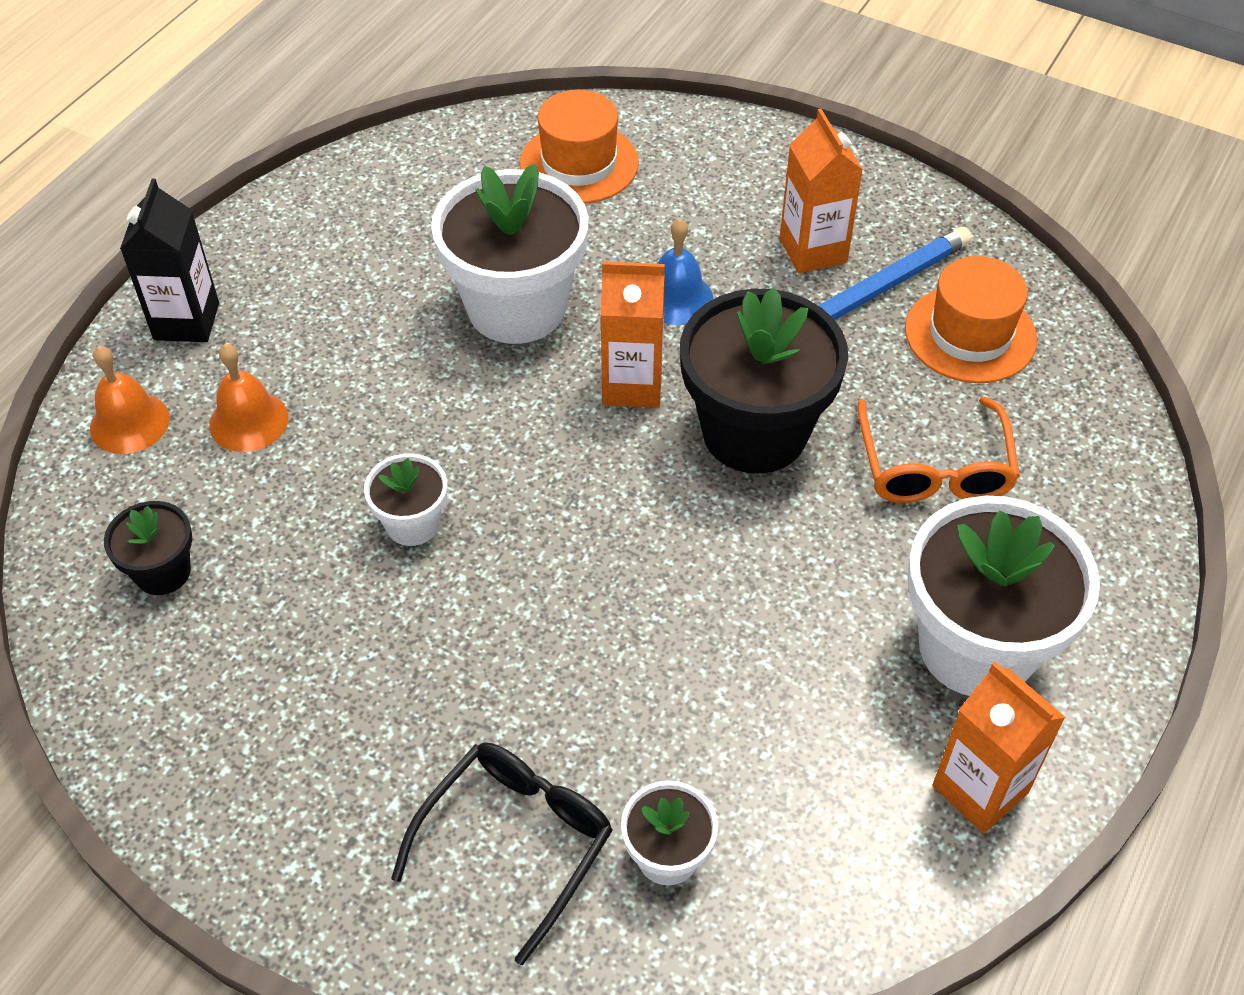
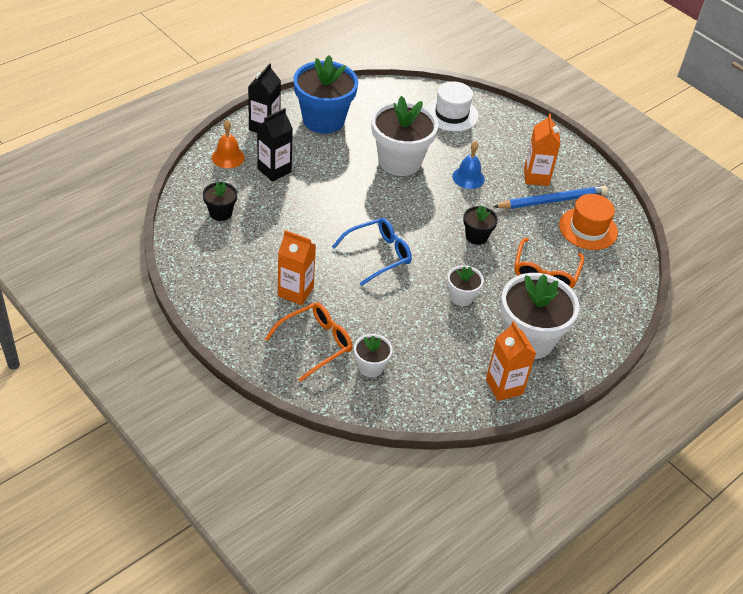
camera: 15 degrees right, 5 degrees down
orange bell [209,344,288,452] -> black carton [257,108,293,182]
white flower pot [364,453,447,546] -> white flower pot moved to [447,265,484,306]
black glasses [391,743,613,965] -> orange glasses [265,303,353,382]
orange hat [520,90,639,204] -> white hat [426,81,479,132]
orange carton [601,261,665,408] -> orange carton moved to [278,230,316,305]
black flower pot [680,288,848,474] -> black flower pot [463,205,498,245], size x0.49
none -> blue flower pot [293,55,358,134]
none -> blue glasses [332,218,412,286]

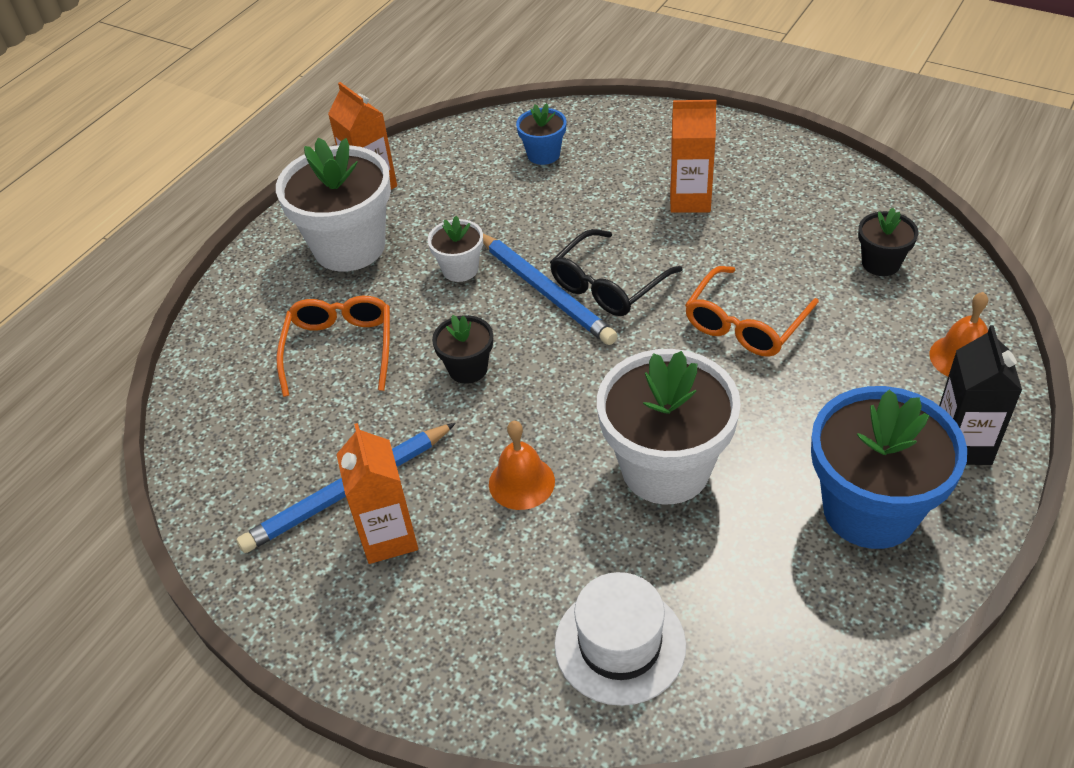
camera: 170 degrees right, 0 degrees up
black carton [257,108,293,182] -> none
orange glasses [265,303,353,382] -> orange glasses moved to [685,266,819,357]
blue glasses [332,218,412,286] -> black glasses [550,229,683,316]
white flower pot [354,334,393,377] -> blue flower pot [516,103,567,165]
blue bell [452,141,485,189] -> orange bell [489,421,555,510]
orange hat [559,194,618,250] -> none
none -> blue pencil [483,234,618,345]

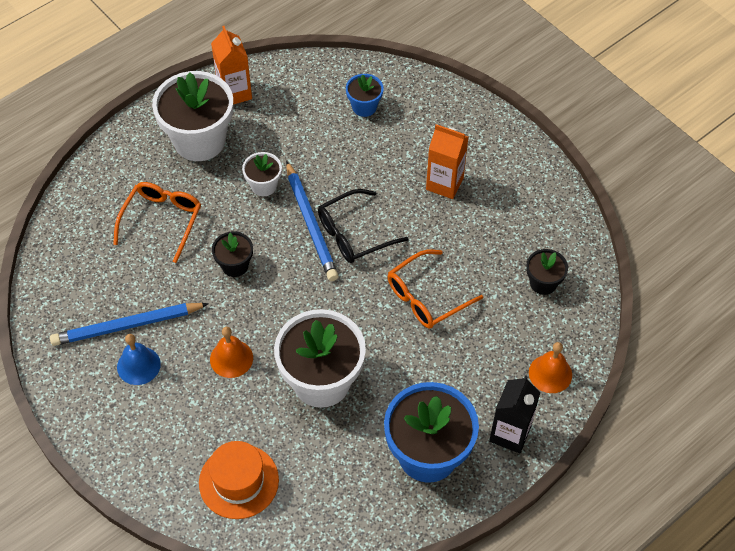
camera: 15 degrees right, 10 degrees up
orange carton [336,423,418,564] -> blue bell [117,334,161,385]
white hat [555,572,686,706] -> orange hat [199,441,279,519]

